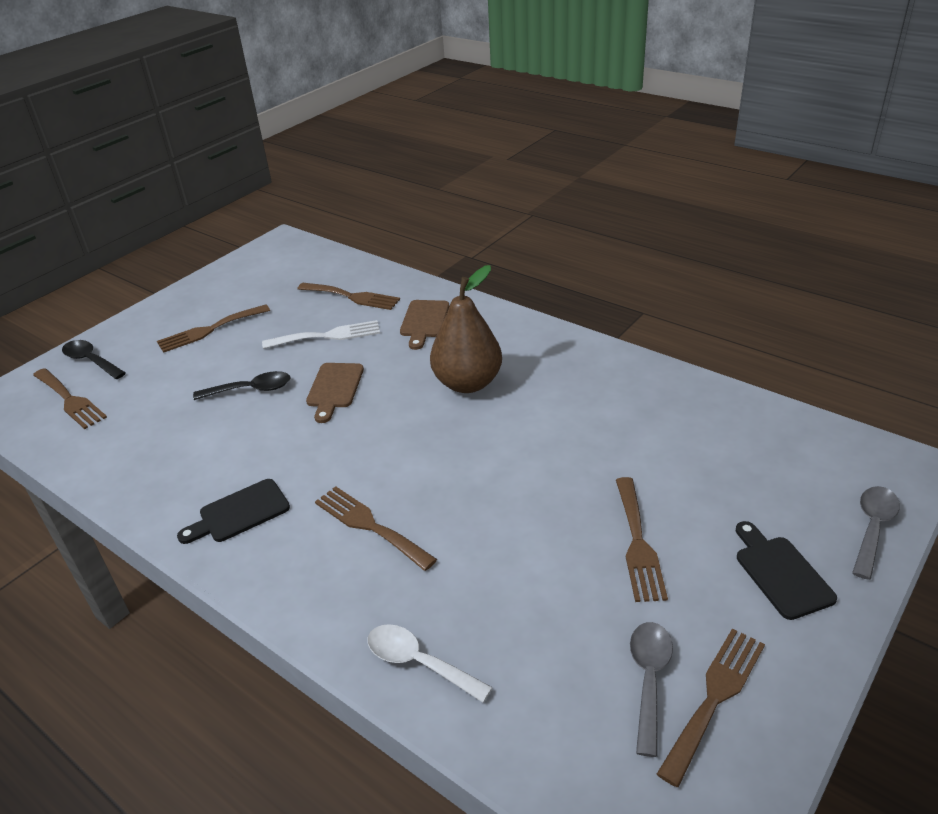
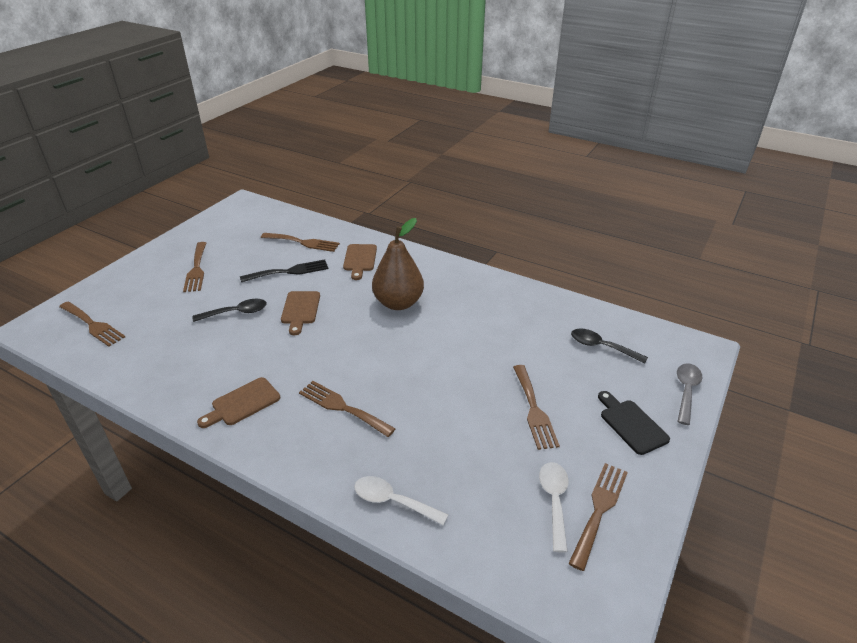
camera: 10 degrees left, 0 degrees up
black spoon [62,340,126,379] -> black spoon moved to [571,329,648,364]
brown fork [157,304,270,353] -> brown fork turned 60 degrees counterclockwise [183,242,206,292]
black cutting board [177,479,290,544] -> brown cutting board [197,377,280,428]
white fork [262,320,380,349] -> black fork [240,259,329,282]
grey spoon [630,622,673,757] -> white spoon [539,462,569,553]

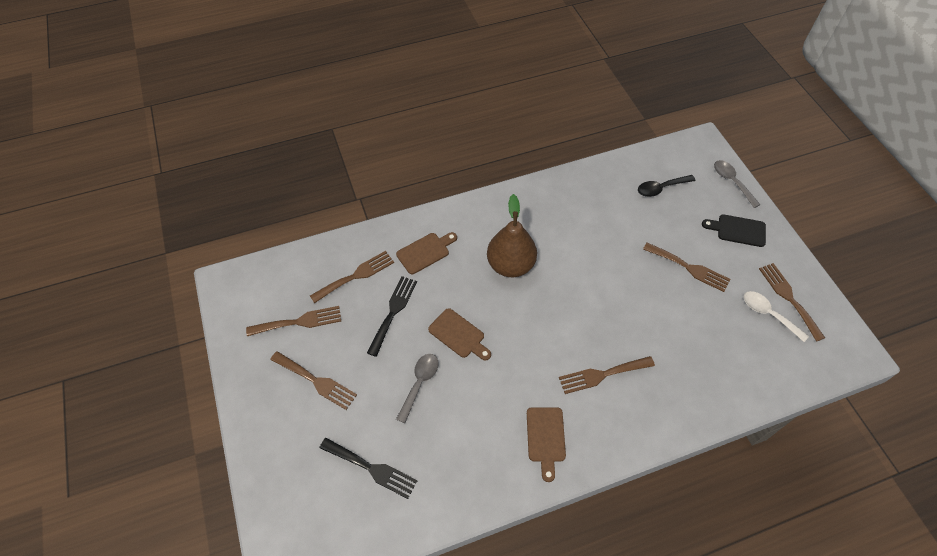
camera: 50 degrees left, 20 degrees up
brown fork [59,302,125,347] -> brown fork moved to [246,306,341,336]
black spoon [193,299,267,322] -> grey spoon [396,354,439,423]
brown cutting board [343,244,377,280] -> brown cutting board turned 75 degrees counterclockwise [396,232,457,274]
white spoon [354,476,448,525] -> none
none -> black fork [319,438,417,499]

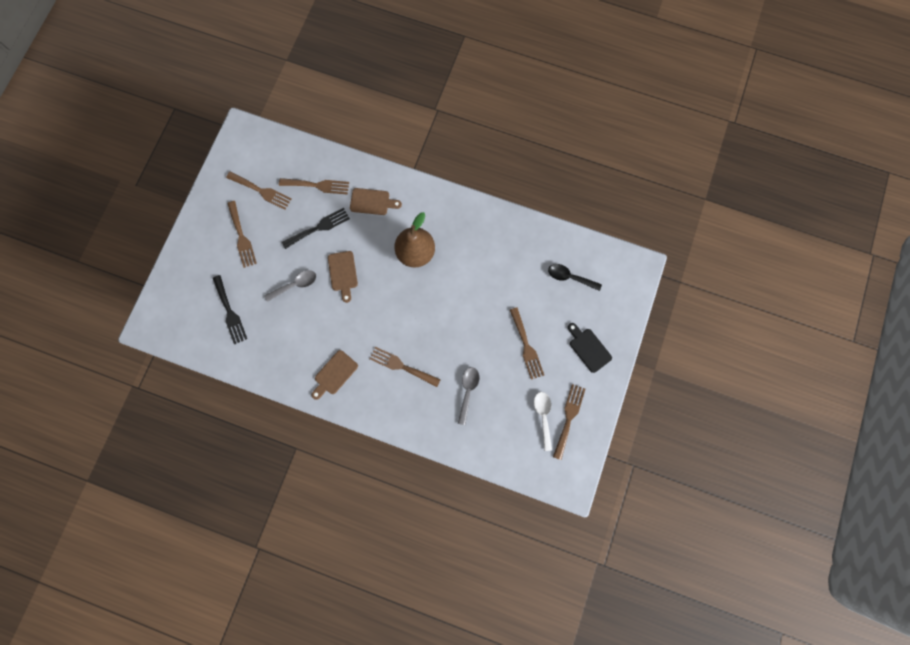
camera: 40 degrees right, 20 degrees up
grey spoon [714,160,760,208] -> grey spoon moved to [458,367,479,425]

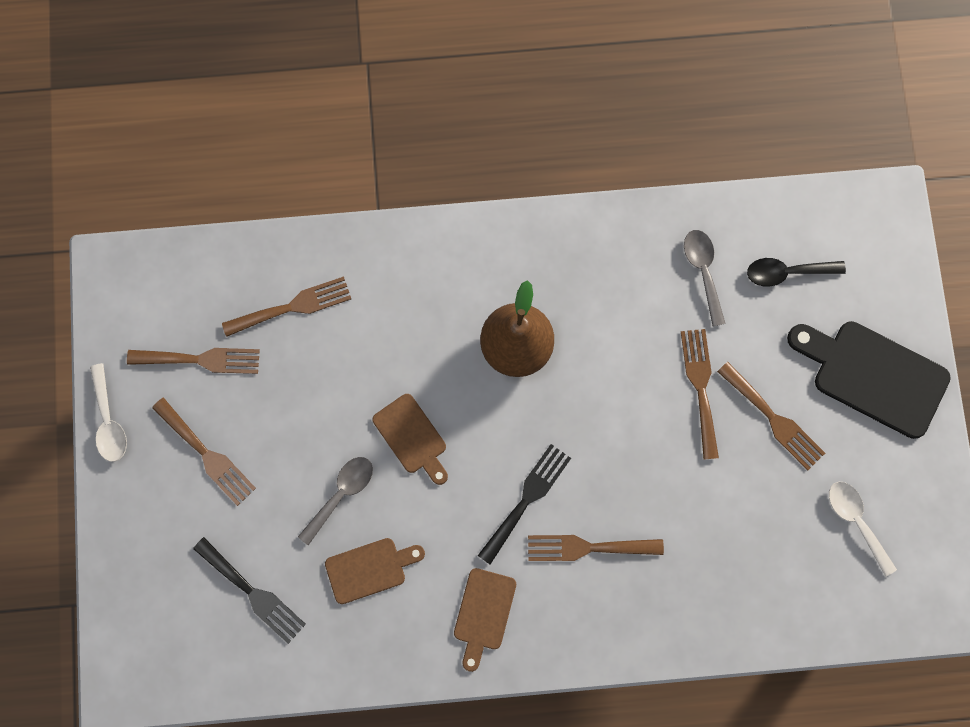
camera: 25 degrees left, 0 degrees up
black fork [282,208,350,249] -> black fork moved to [478,444,571,565]
brown cutting board [350,188,402,215] -> brown cutting board moved to [325,538,425,604]
grey spoon [458,367,479,425] -> grey spoon moved to [684,230,726,326]
brown fork [553,384,585,460] -> brown fork moved to [681,329,719,460]
black cutting board [568,323,612,373] -> black cutting board [787,321,951,439], size x1.70
none -> white spoon [90,363,127,462]

